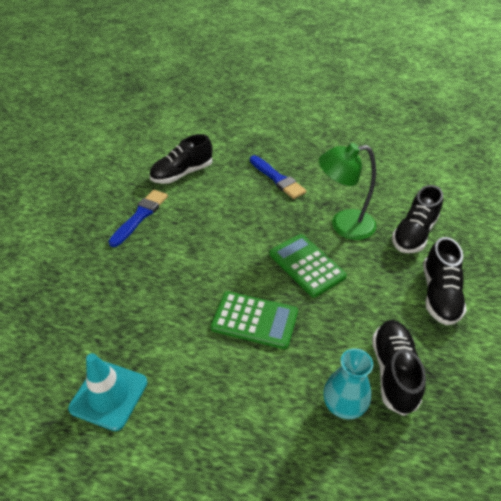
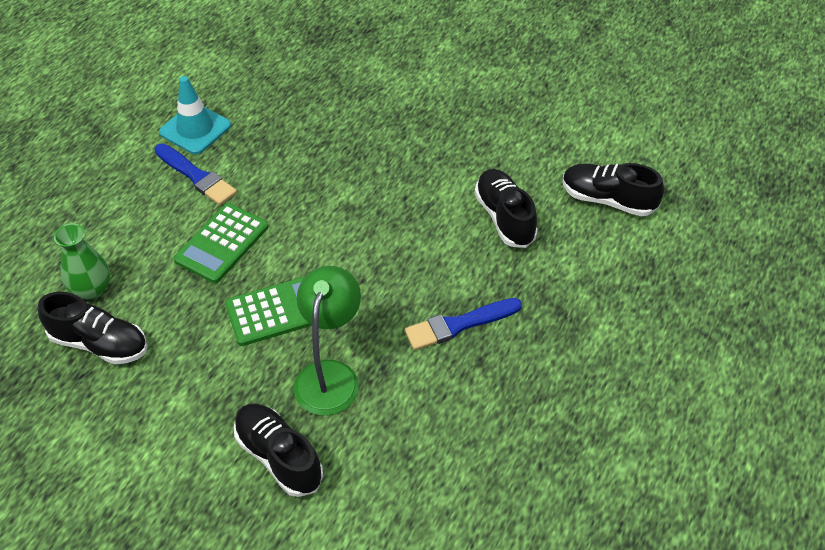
camera: 105 degrees right, 5 degrees up
blue brush [108,190,168,247] -> blue brush moved to [154,144,237,205]
turquoise vase [323,348,373,420] -> green vase [54,223,110,300]
black shoe [423,237,467,325] -> black shoe moved to [563,163,664,216]

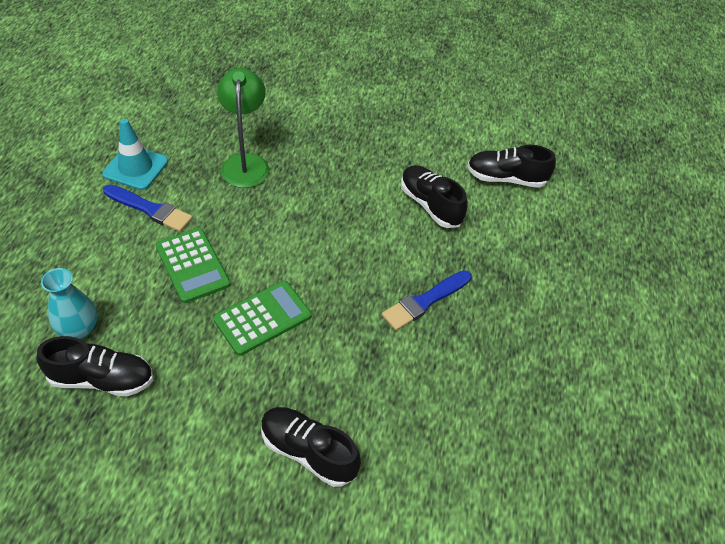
camera: 20 degrees left, 0 degrees up
green vase [54,223,110,300] -> turquoise vase [41,268,97,339]
green calculator [174,203,269,283] -> green calculator turned 45 degrees counterclockwise [156,228,231,303]
green lamp [294,266,361,416] -> green lamp moved to [217,68,270,188]

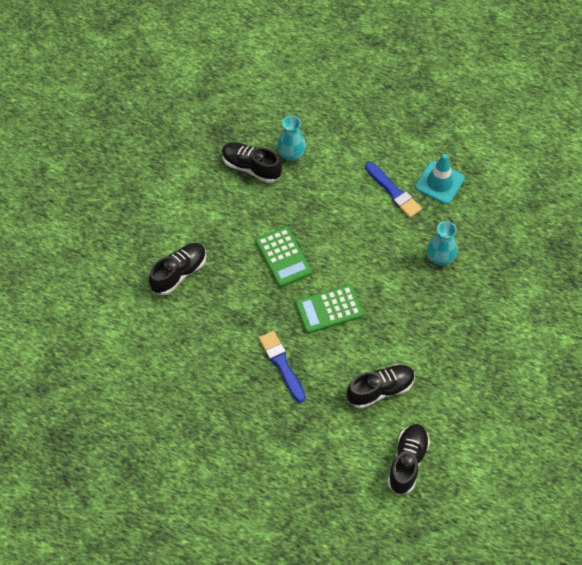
camera: 105 degrees right, 10 degrees up
black shoe [36,336,153,397] -> black shoe turned 105 degrees clockwise [222,142,282,183]
blue brush [103,184,193,232] -> blue brush turned 75 degrees counterclockwise [365,162,422,218]
green calculator [156,228,231,303] -> green calculator moved to [295,284,364,334]
green lamp [217,68,270,188] -> turquoise vase [427,221,457,265]

